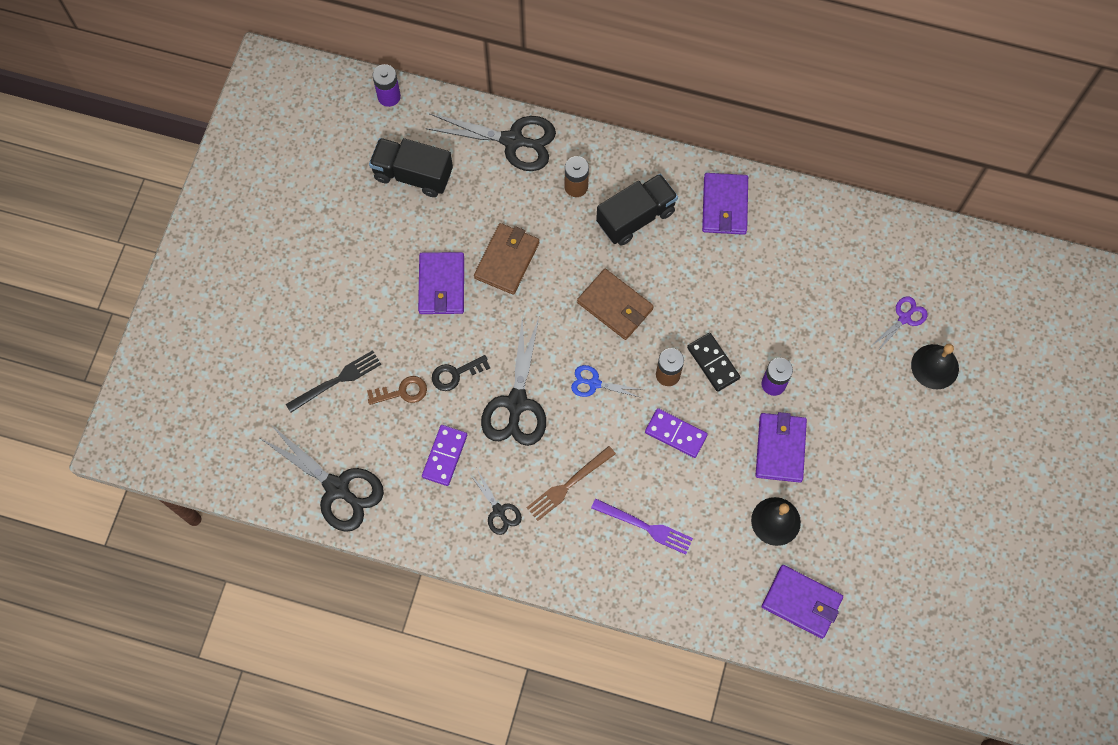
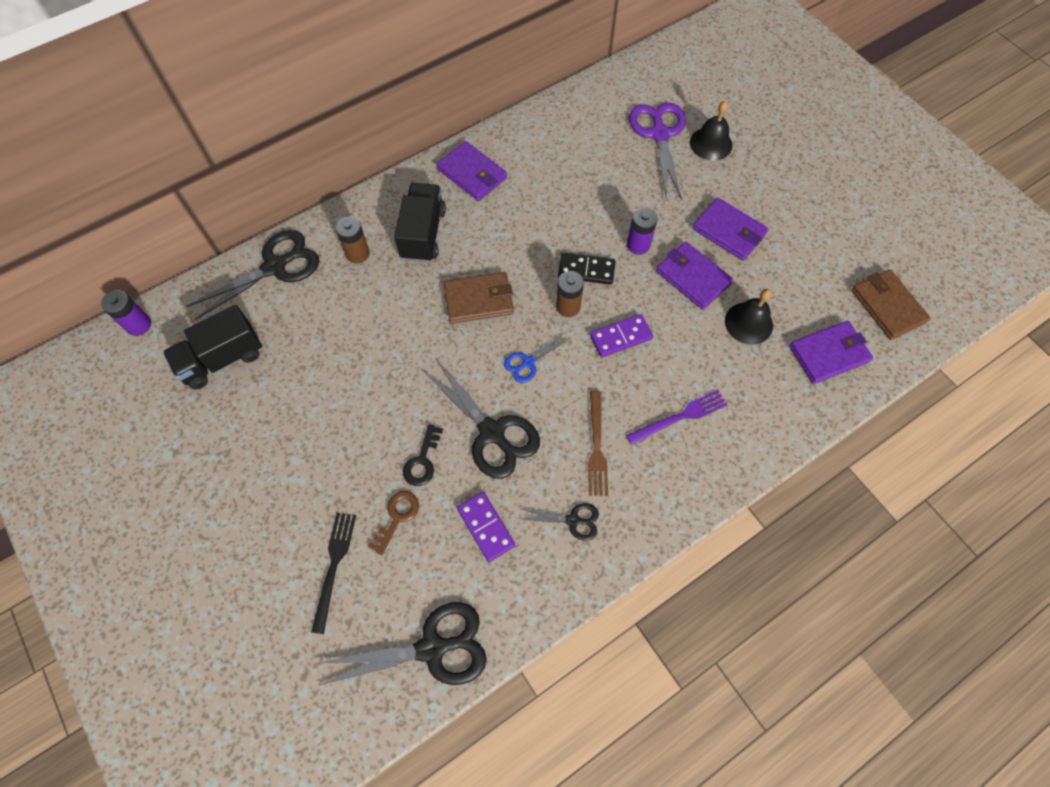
camera: 50 degrees left, 5 degrees down
purple wallet [418,252,464,314] -> purple wallet moved to [693,198,768,261]
brown wallet [474,223,539,295] -> brown wallet moved to [851,270,930,340]
purple scissors [870,297,928,351] -> purple scissors [629,103,686,200], size x1.94

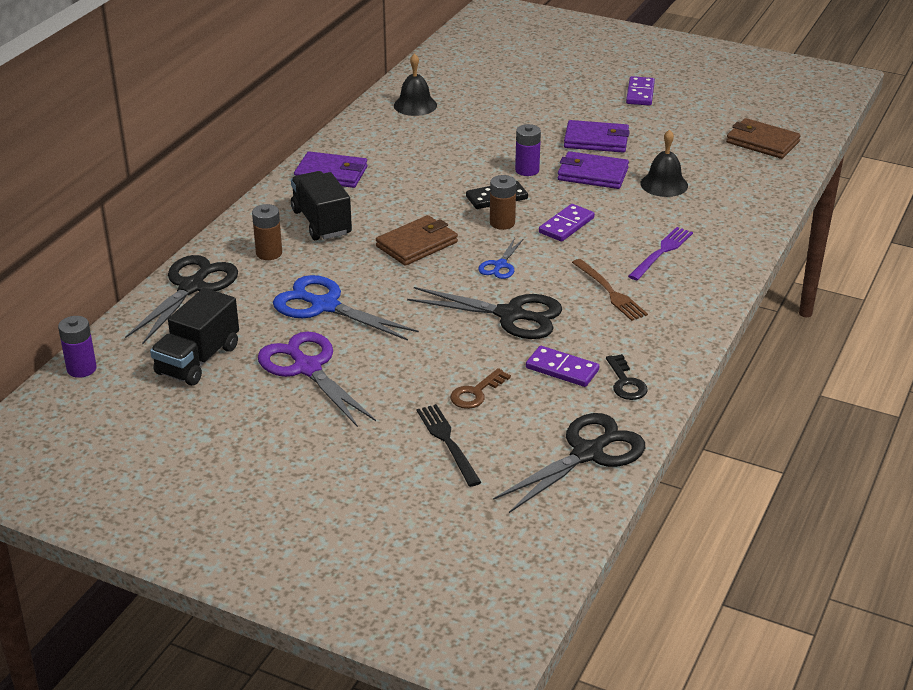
camera: 30 degrees left, 30 degrees down
brown key [368,491,419,555] -> brown key turned 135 degrees counterclockwise [450,368,511,409]
black key [403,424,443,486] -> black key moved to [606,354,648,400]
black scissors [520,503,599,541] -> none
purple scissors [629,103,686,200] -> purple scissors moved to [258,331,376,427]
black bell [690,101,732,161] -> black bell moved to [394,53,437,116]
purple wallet [789,321,873,384] -> none
none -> blue scissors [273,275,419,341]
none -> purple domino [626,76,655,106]

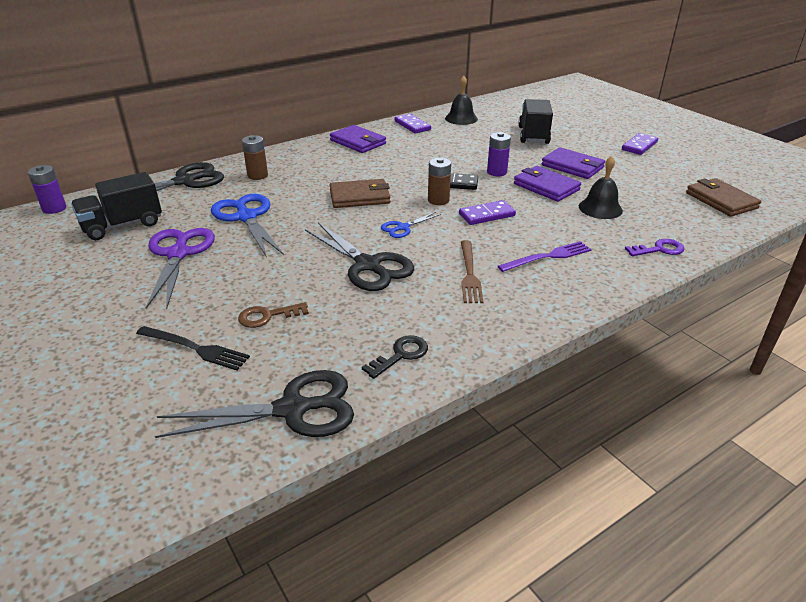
camera: 30 degrees right, 0 degrees up
black truck [291,171,352,240] -> black truck moved to [518,99,553,144]
black fork [417,404,481,487] -> black fork turned 105 degrees clockwise [136,326,250,370]
purple domino [526,346,599,387] -> purple domino moved to [395,114,431,134]
black key [606,354,648,400] -> black key turned 150 degrees counterclockwise [362,335,428,379]
none -> purple key [625,239,685,256]

